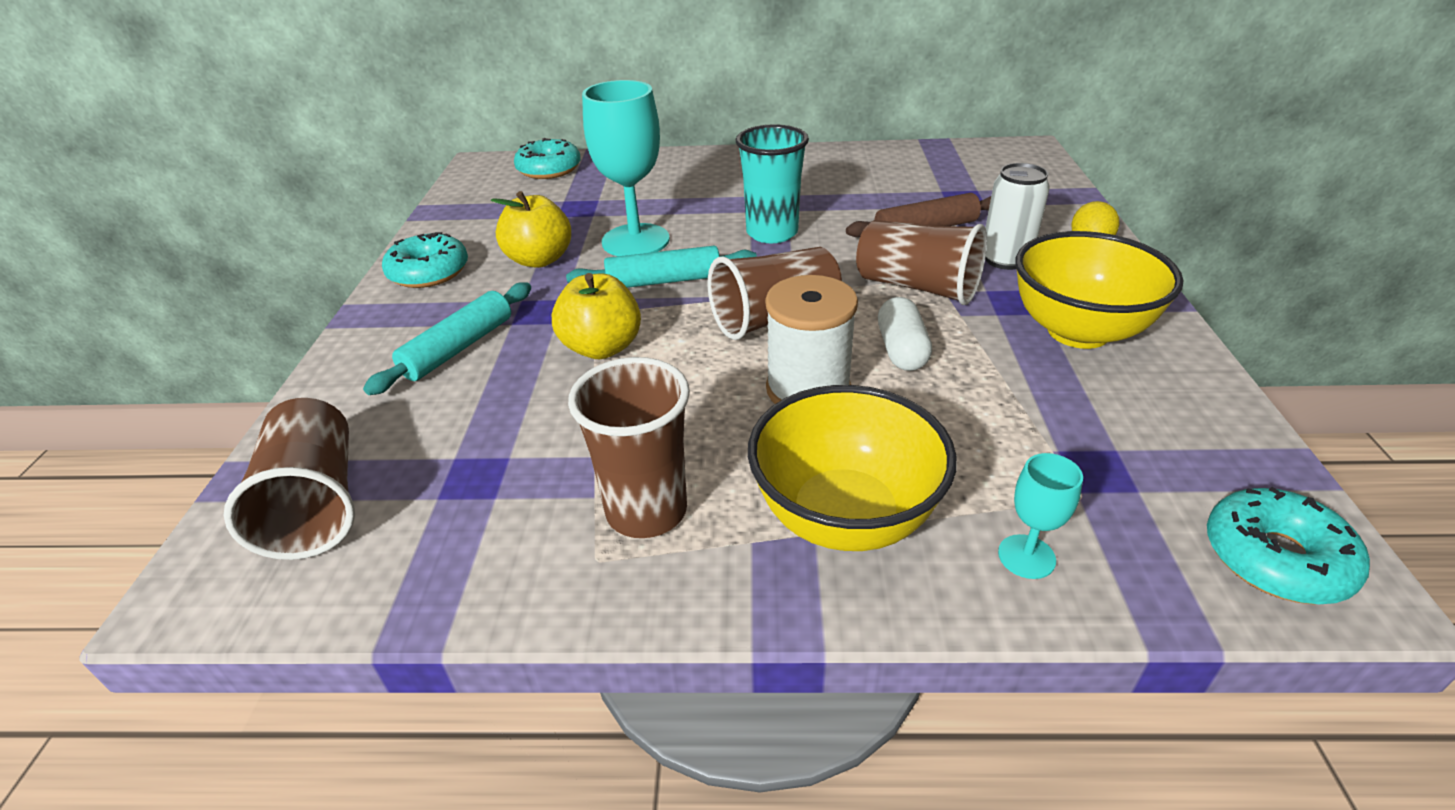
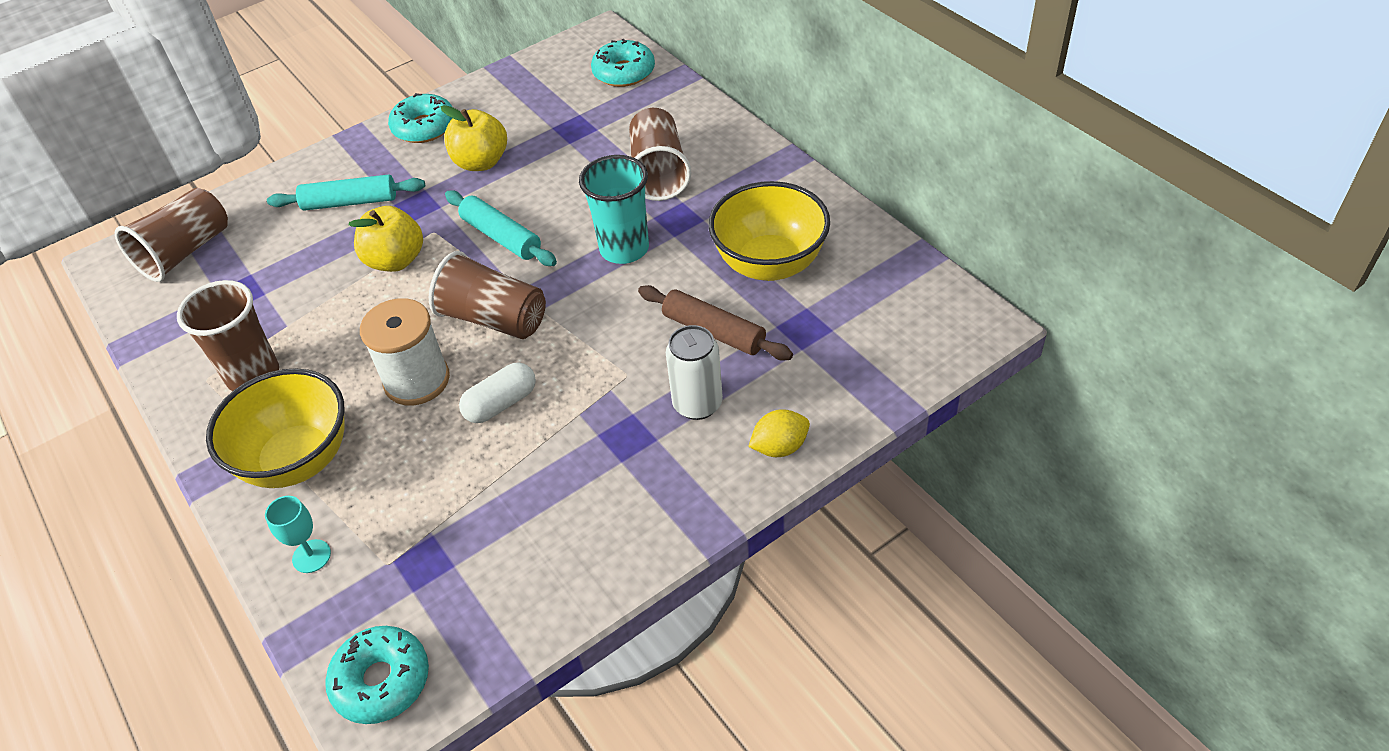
camera: 55 degrees right, 10 degrees up
turquoise goblet [582,80,670,256] -> none
brown cup [856,220,987,305] -> brown cup moved to [629,108,691,201]
yellow bowl [1016,231,1183,349] -> yellow bowl moved to [708,181,830,281]

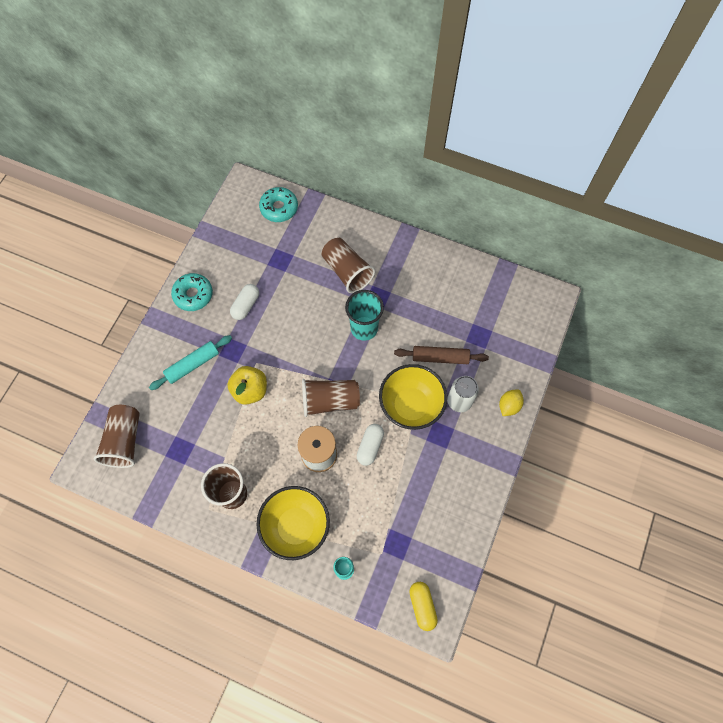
camera: 35 degrees left, 20 degrees up
turquoise donut [325,626,429,724] -> yellow capsule [409,582,438,631]
yellow apple [441,105,507,171] -> white capsule [230,284,259,320]
turquoise rolling pin [445,190,557,266] -> none
yellow bowl [708,181,830,281] -> yellow bowl moved to [379,364,447,430]

